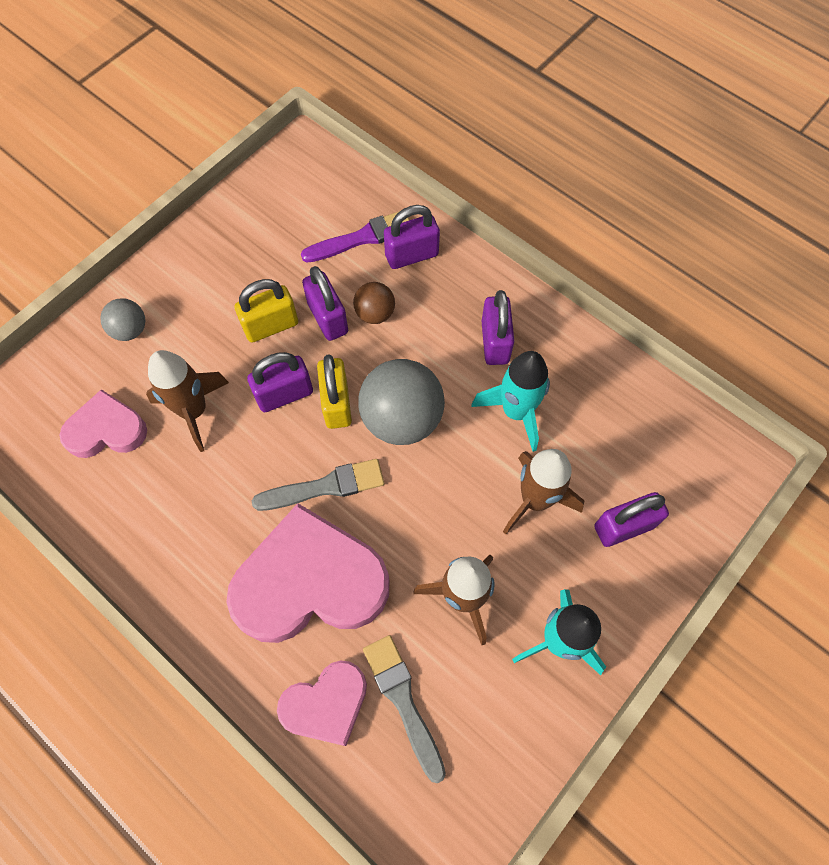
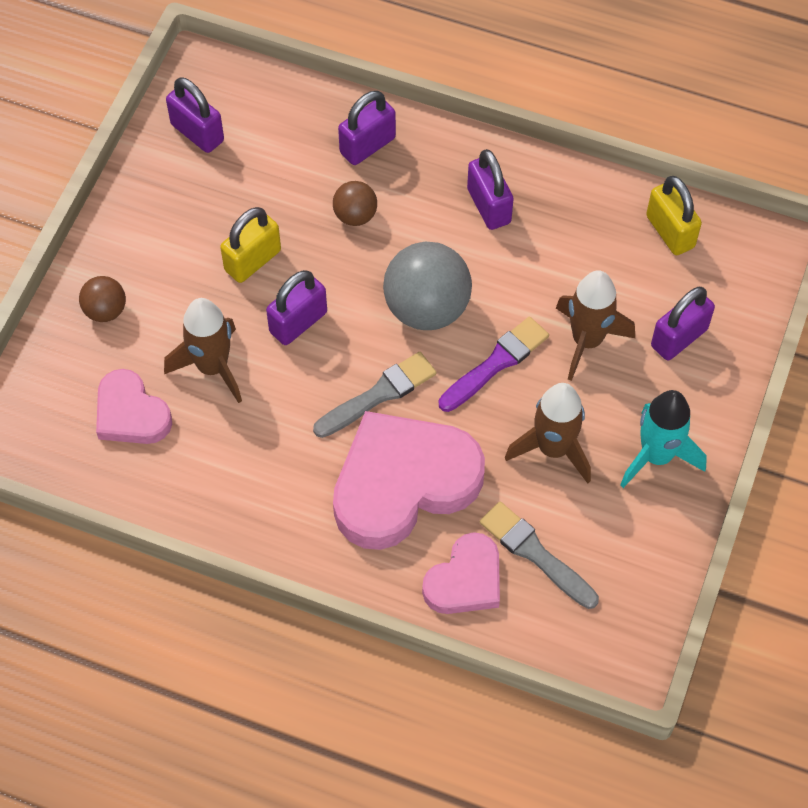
camera: 20 degrees left, 5 degrees down
pink heart [59,389,147,458] -> pink heart turned 105 degrees counterclockwise [96,369,172,444]
grey ball [100,298,145,341] -> brown ball [79,276,126,322]
purple brush [301,211,409,263] -> purple brush moved to [439,317,549,412]
purple padlock [302,266,348,341] -> purple padlock moved to [166,77,224,153]
yellow padlock [317,354,352,429] -> yellow padlock moved to [646,176,702,255]
turquoise rocket [471,351,550,452] -> none

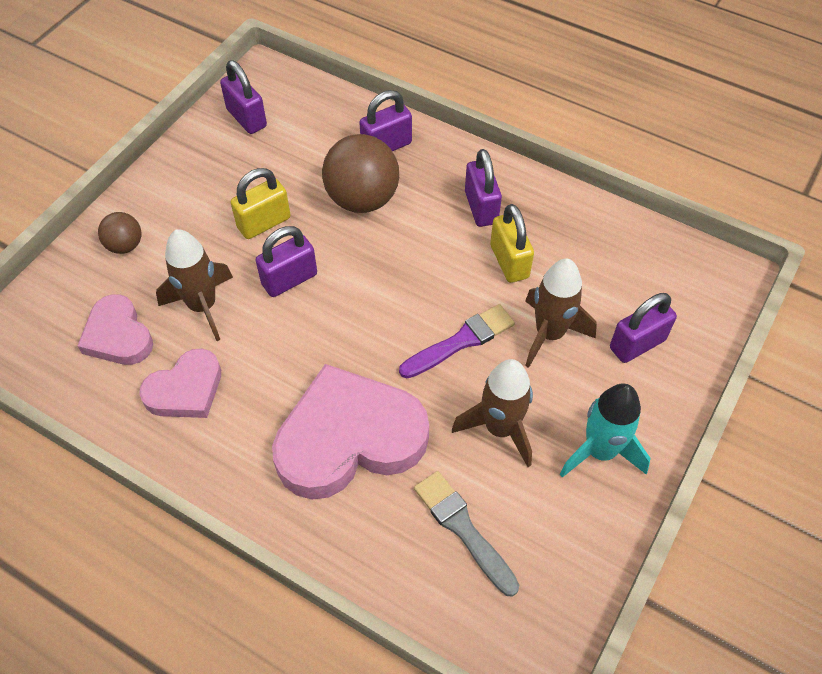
camera: 10 degrees right, 5 degrees down
grey brush [313,352,437,438] -> none
brown ball [333,181,377,226] -> brown ball [322,134,399,213], size x1.90
grey ball [383,242,472,330] -> none
pink heart [422,532,500,614] -> pink heart moved to [139,349,221,418]
yellow padlock [646,176,702,255] -> yellow padlock moved to [490,204,534,283]

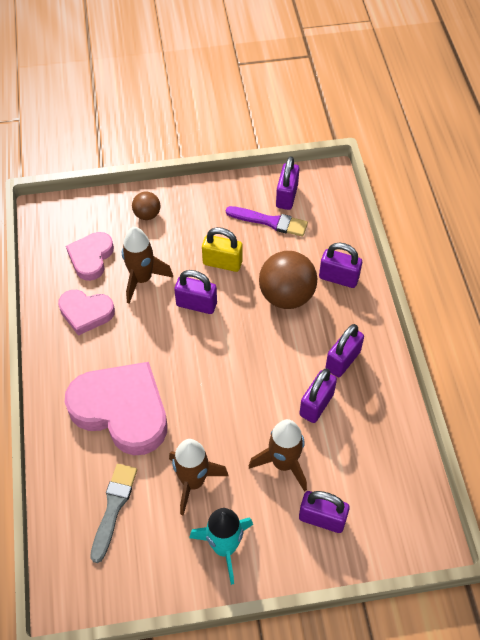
camera: 50 degrees right, 0 degrees up
purple brush [399,304,515,378] -> purple brush moved to [226,206,308,237]
yellow padlock [490,204,534,283] -> purple padlock [299,369,337,423]

